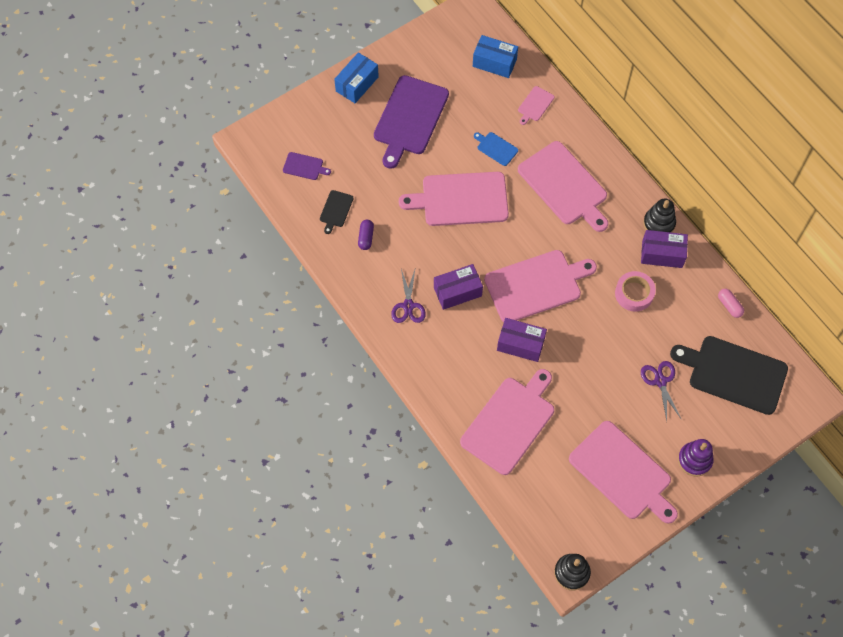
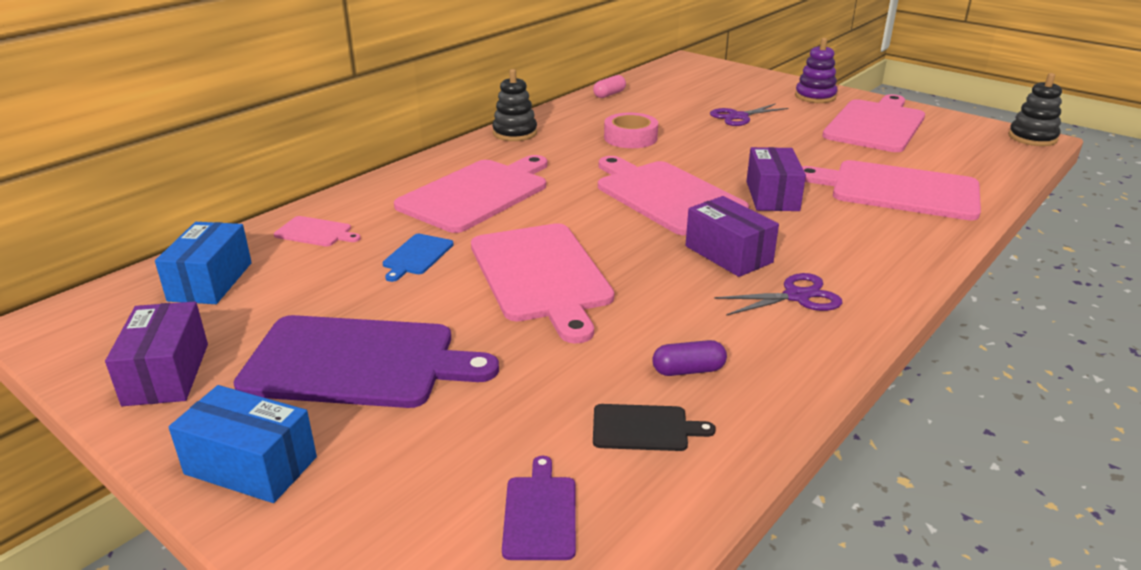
camera: 105 degrees left, 35 degrees down
purple box [641,230,688,268] -> purple box moved to [105,301,208,406]
black cutting board [670,336,788,415] -> none

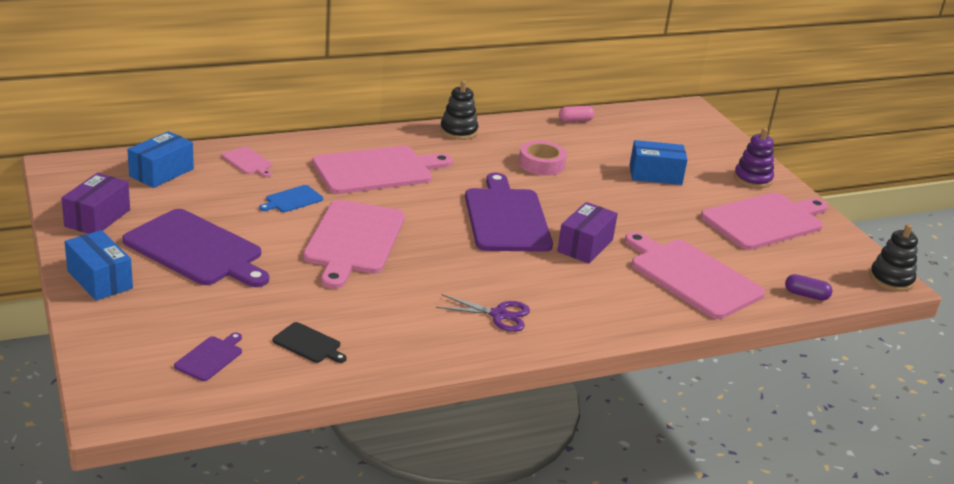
camera: 25 degrees right, 0 degrees up
pink cutting board [598,156,749,235] -> purple cutting board [465,173,553,252]
purple capsule [652,340,727,376] -> purple capsule moved to [785,274,832,300]
purple box [685,196,779,277] -> none
purple scissors [710,103,788,126] -> blue box [630,140,688,185]

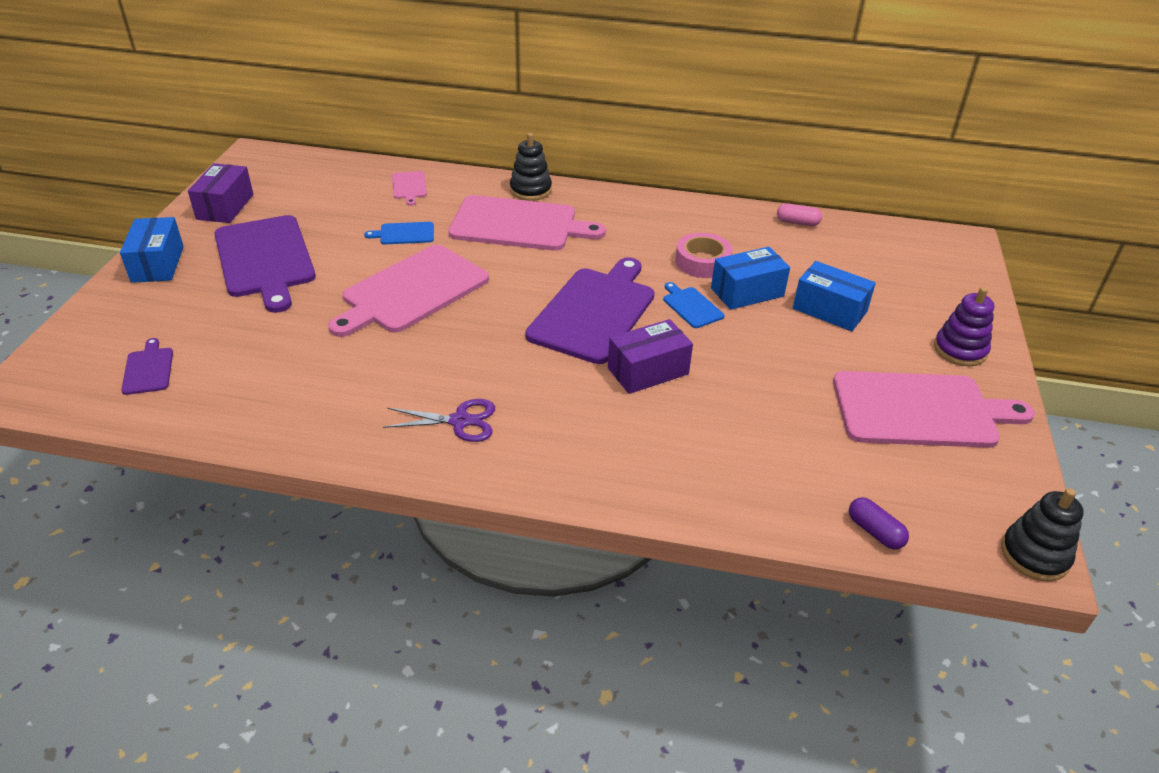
camera: 35 degrees right, 10 degrees up
purple box [61,173,130,234] -> purple box turned 45 degrees counterclockwise [188,163,253,223]
blue box [127,131,194,188] -> blue box moved to [711,247,790,310]
purple cutting board [174,333,242,381] -> purple cutting board turned 75 degrees counterclockwise [121,338,173,395]
black cutting board [272,322,347,363] -> none
purple scissors [436,294,530,332] -> purple scissors turned 45 degrees counterclockwise [383,399,495,442]
black stacking toy [440,80,478,140] -> black stacking toy moved to [510,133,552,201]
pink cutting board [625,232,765,319] -> none
none -> blue cutting board [663,282,725,328]

